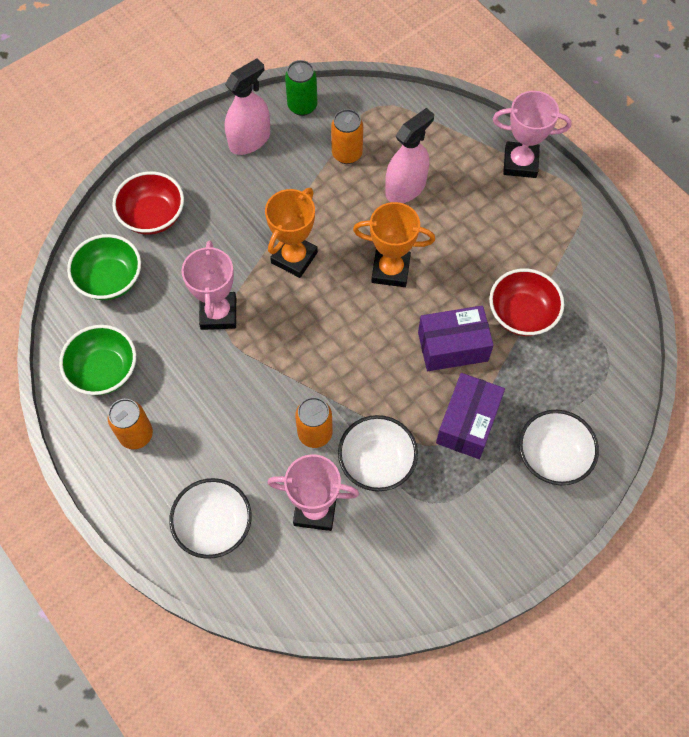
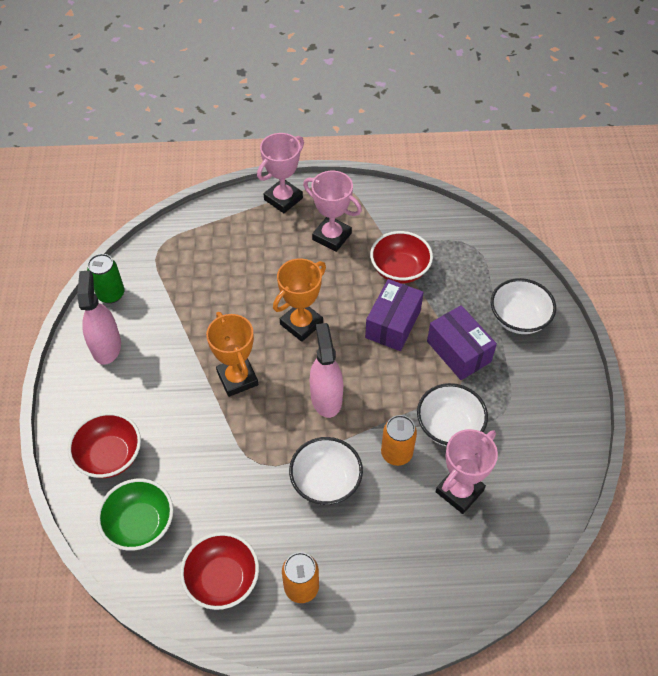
camera: 55 degrees left, 10 degrees down
green bowl [59,325,136,395] -> red bowl [180,532,259,610]
white bowl [169,478,252,559] -> white bowl moved to [289,437,363,505]
pink trophy [181,241,236,330] -> pink trophy moved to [303,171,362,252]
orange can [331,109,363,164] -> none
pink spray bottle [385,108,434,203] -> pink spray bottle moved to [310,323,343,418]

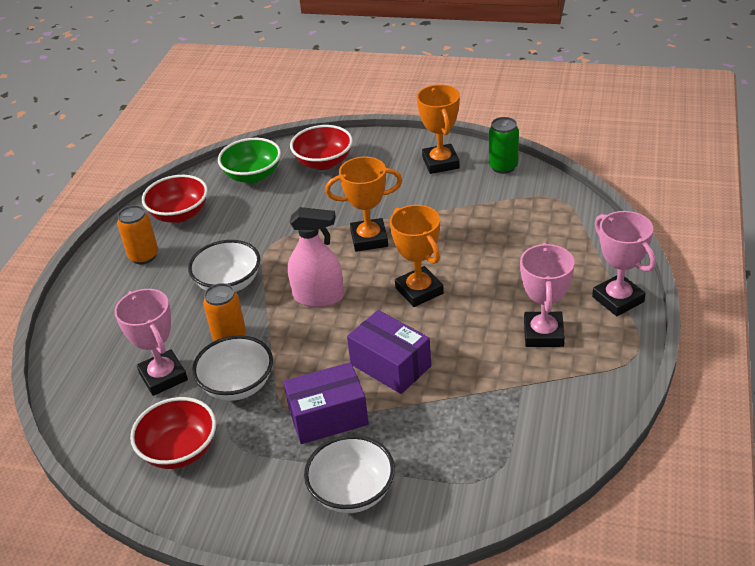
camera: 110 degrees right, 15 degrees down
pink spray bottle [77,270,121,365] -> orange trophy [417,84,460,174]
pink trophy [303,171,362,252] -> pink trophy turned 45 degrees counterclockwise [520,243,575,347]
red bowl [370,231,433,284] -> red bowl moved to [130,397,216,469]

